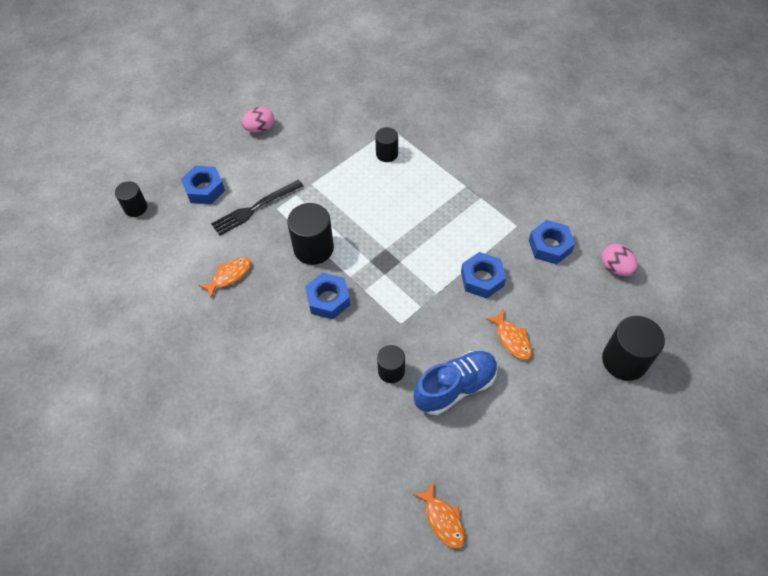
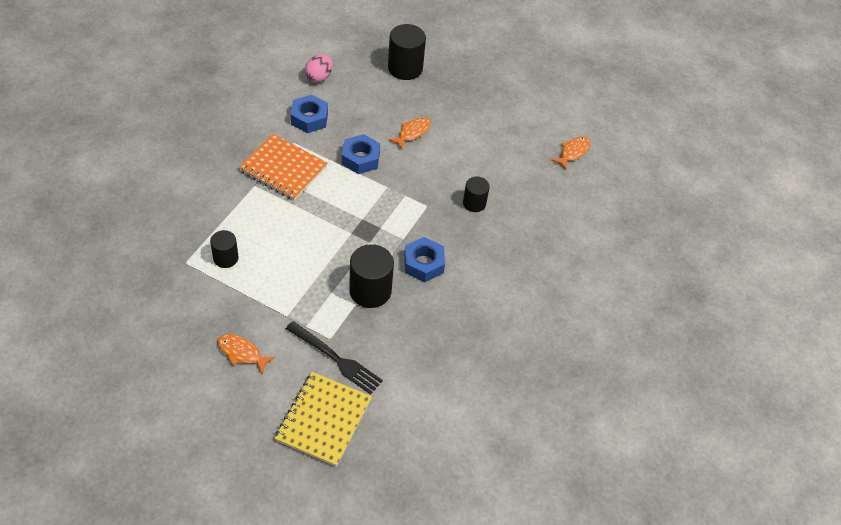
camera: 115 degrees left, 5 degrees down
black cylinder [115,181,147,217] -> none
blue nut [181,166,225,204] -> yellow notebook [274,372,372,467]
orange fish [198,257,251,298] -> orange fish moved to [218,334,275,374]
pink egg [241,107,274,133] -> none
blue shoe [414,351,498,415] -> none
none -> orange notebook [239,134,328,201]

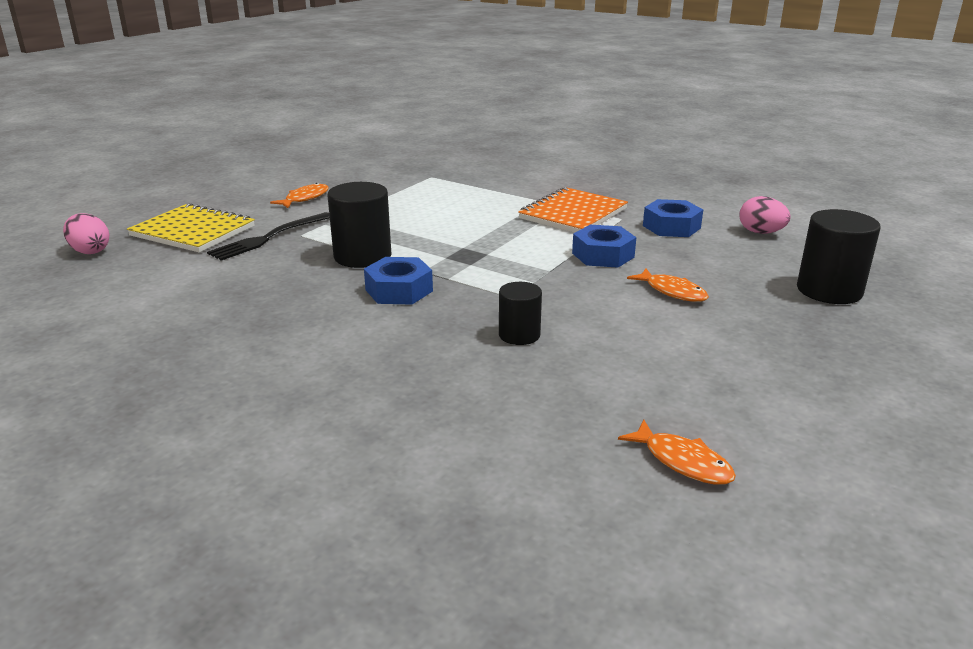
camera: 100 degrees right, 25 degrees down
black cylinder [210,230,239,268] -> none
none -> pink egg [63,213,109,254]

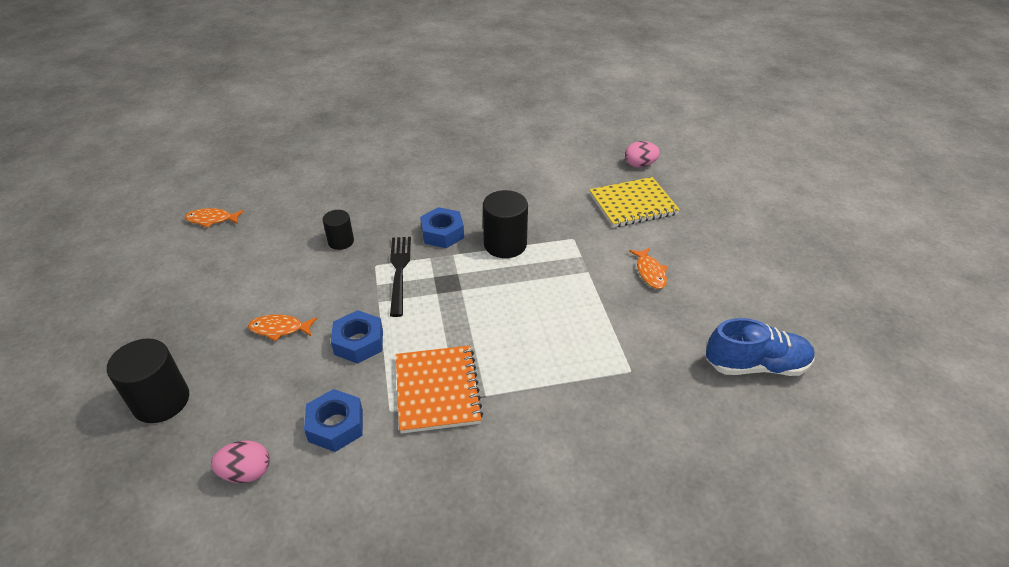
camera: 135 degrees right, 15 degrees up
black fork [207,212,330,261] -> black fork moved to [390,237,411,317]
none -> blue shoe [706,318,815,376]

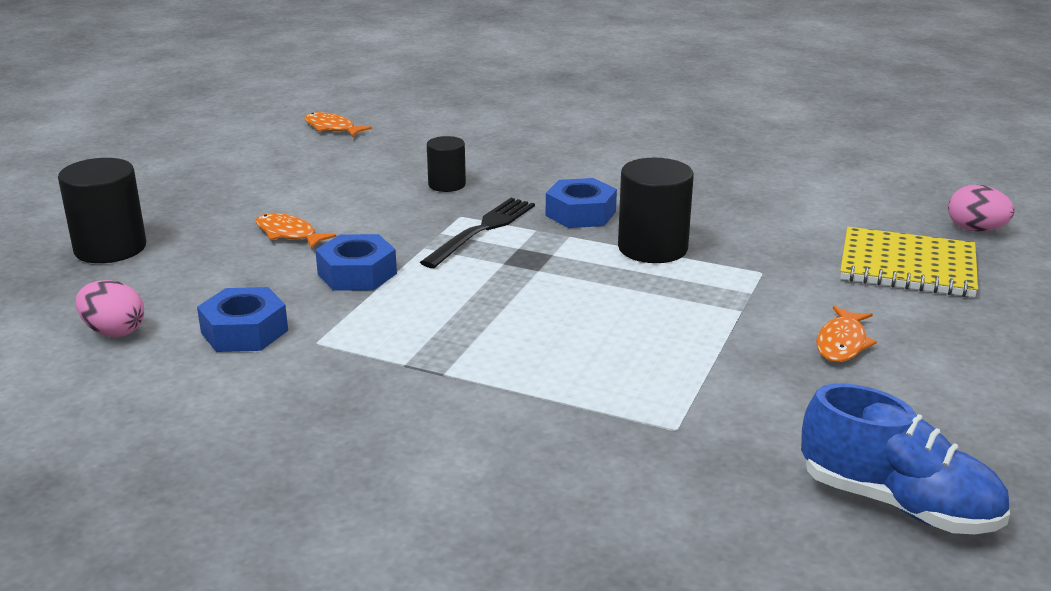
camera: 35 degrees right, 15 degrees down
orange notebook [396,346,483,434] -> none

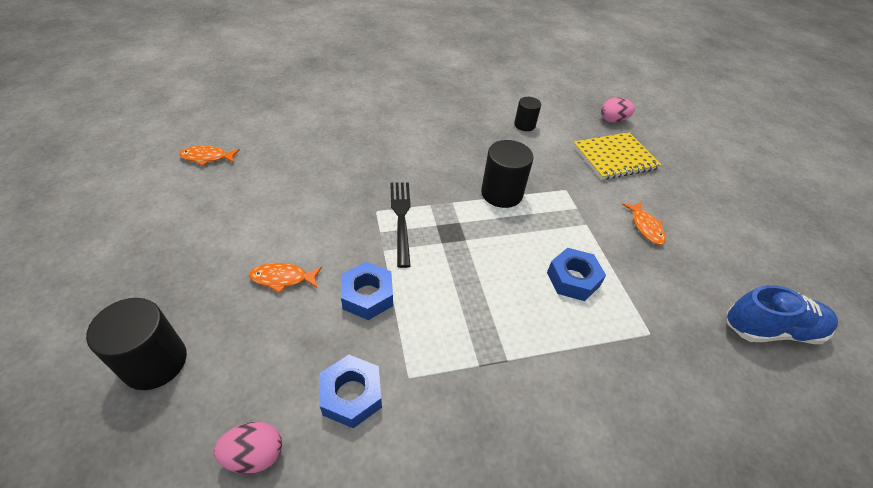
camera: 40 degrees left, 20 degrees up
black cylinder [427,136,466,192] -> black cylinder moved to [514,97,541,131]
blue nut [546,178,617,228] -> blue nut moved to [547,248,606,301]

